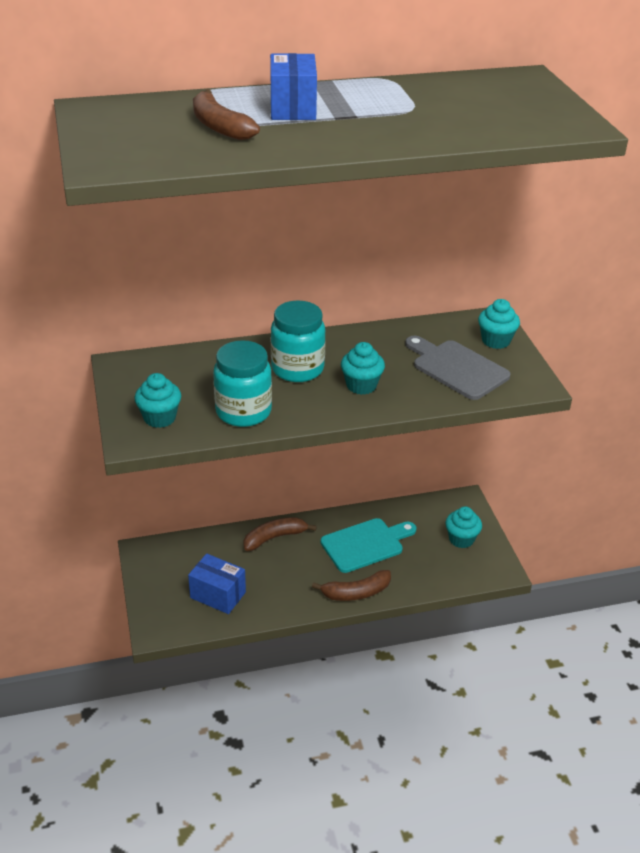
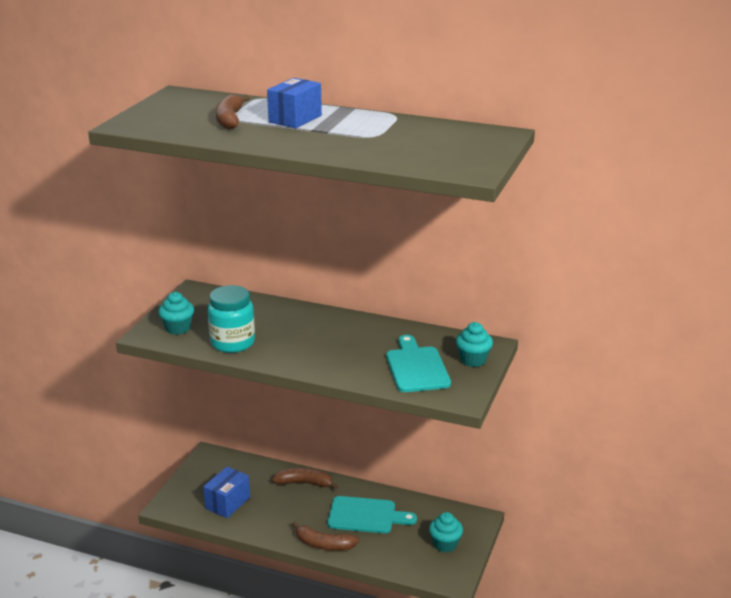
camera: 35 degrees right, 10 degrees down
blue box [188,553,246,614] -> blue box turned 60 degrees clockwise [203,467,250,518]
turquoise jar [271,301,326,382] -> none
turquoise cupcake [341,342,385,395] -> none
grey cutting board [405,336,511,400] -> turquoise cutting board [386,335,451,392]

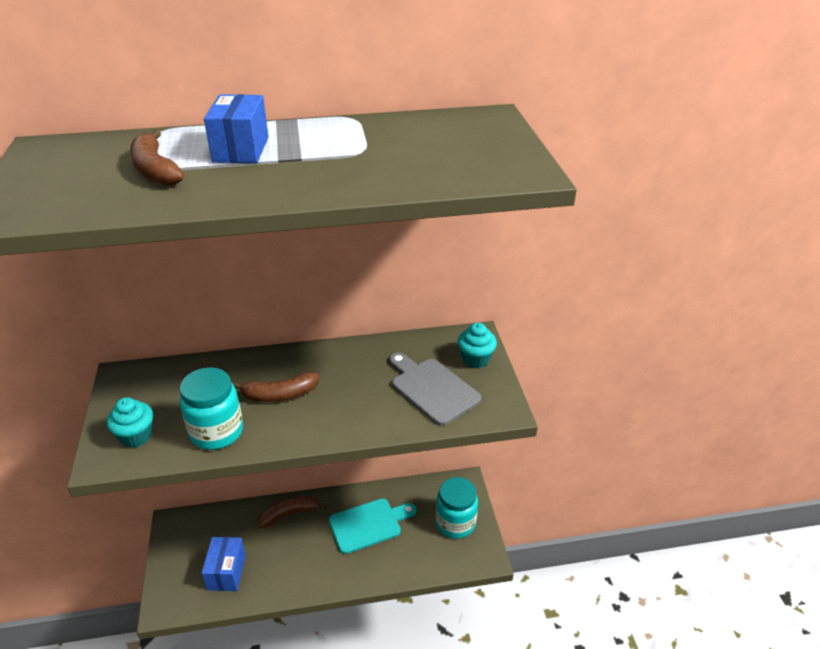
camera: 30 degrees left, 10 degrees up
brown banana [292,522,359,551] -> brown banana moved to [232,372,320,402]
turquoise cutting board [386,335,451,392] -> grey cutting board [389,353,481,426]
turquoise cupcake [429,512,463,552] -> turquoise jar [436,477,478,539]

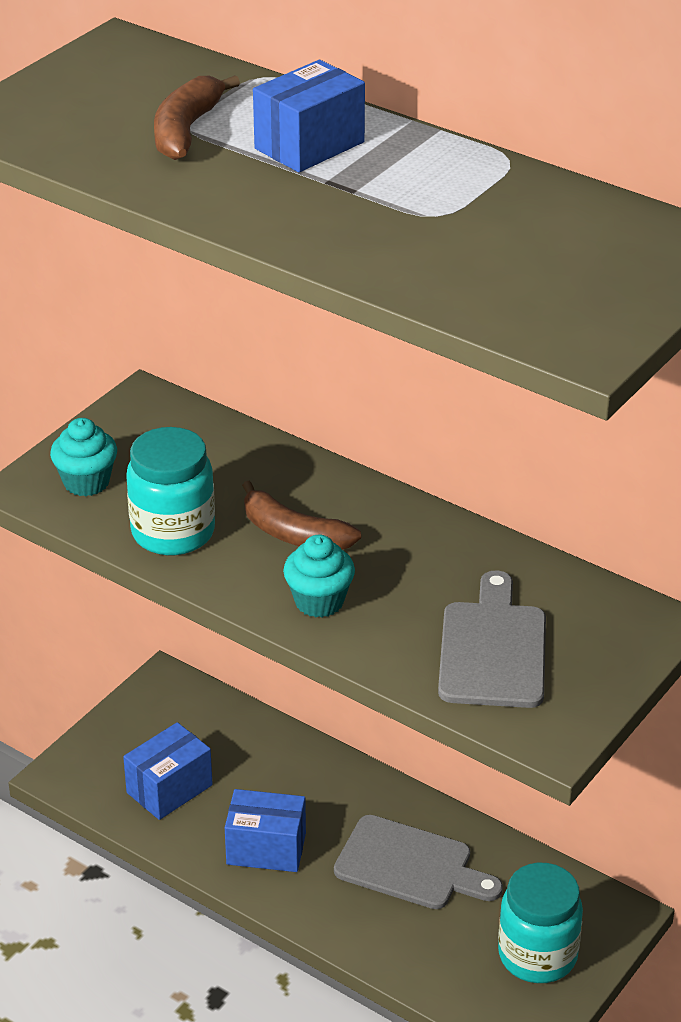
camera: 45 degrees right, 0 degrees up
brown banana [258,496,327,528] -> none
turquoise cutting board [329,498,417,554] -> grey cutting board [334,815,503,909]
turquoise cupcake [457,323,497,368] -> turquoise cupcake moved to [283,534,355,617]
none -> blue box [225,789,306,872]

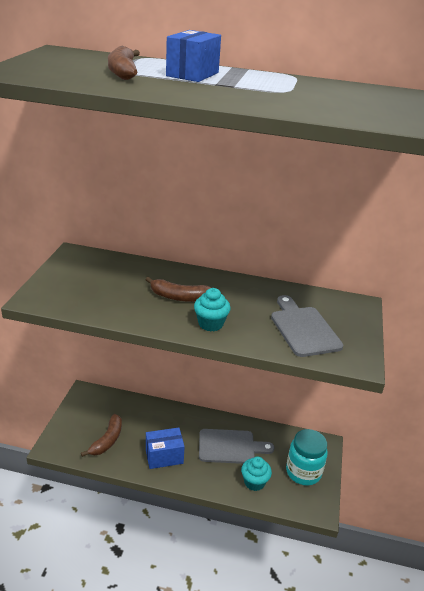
camera: 25 degrees left, 5 degrees down
turquoise cupcake [50,418,117,496] -> turquoise cupcake moved to [241,457,272,491]
blue box [123,722,213,820] -> brown banana [81,414,122,457]
turquoise jar [126,427,215,555] -> none

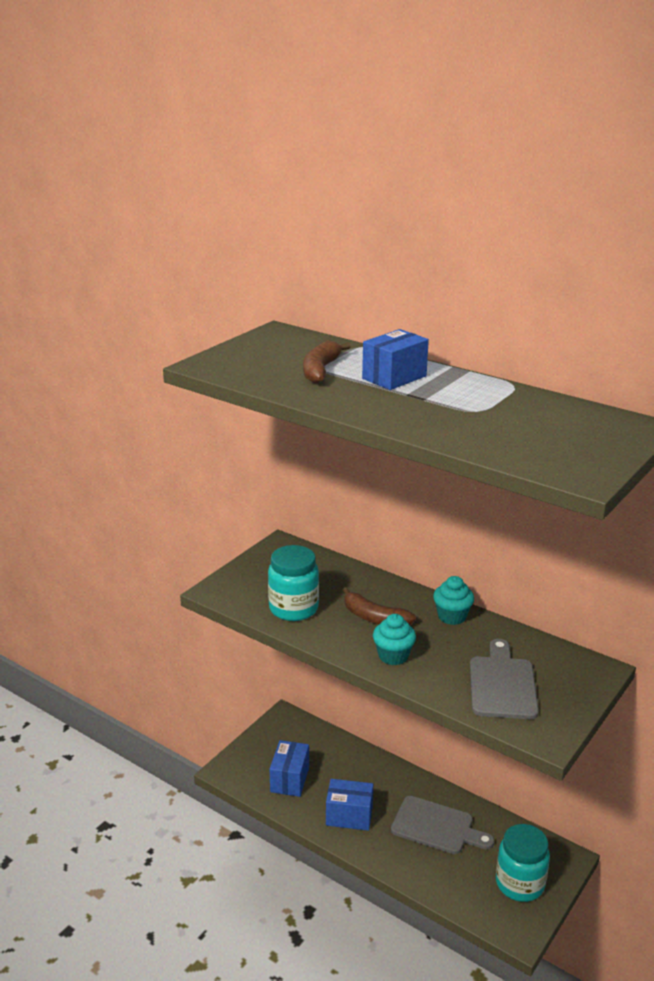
camera: 25 degrees right, 5 degrees down
brown banana [81,414,122,457] -> blue box [270,740,309,797]
turquoise cupcake [241,457,272,491] -> turquoise cupcake moved to [433,576,474,625]
none -> turquoise jar [268,545,319,621]

